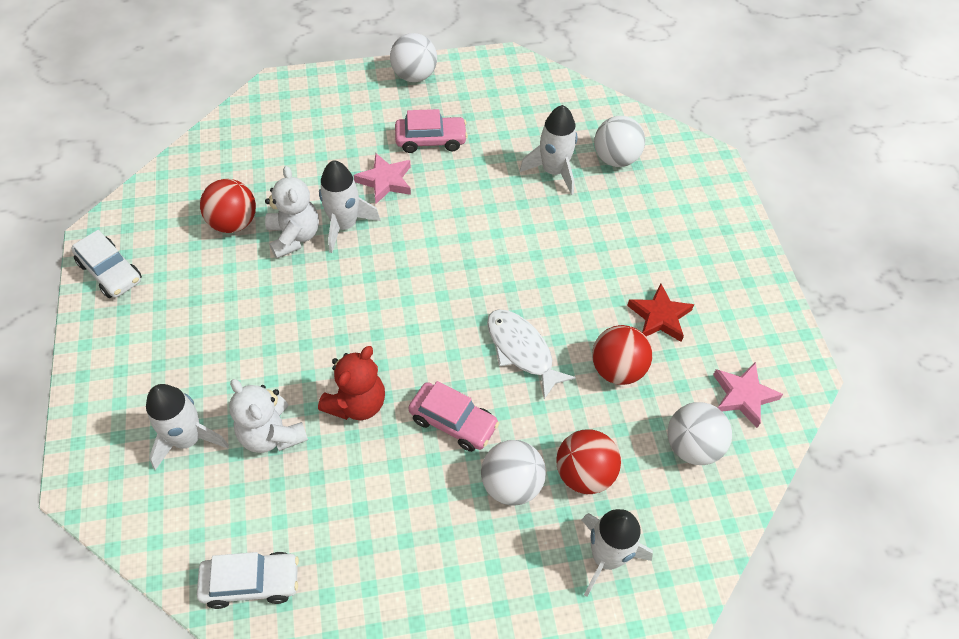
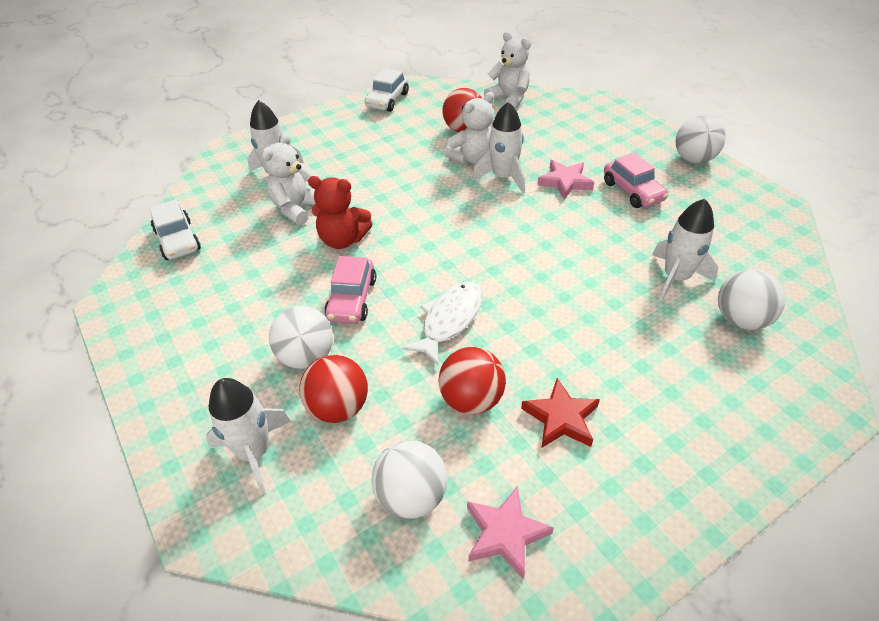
camera: 70 degrees right, 10 degrees down
none -> white teddy bear [484,32,531,108]

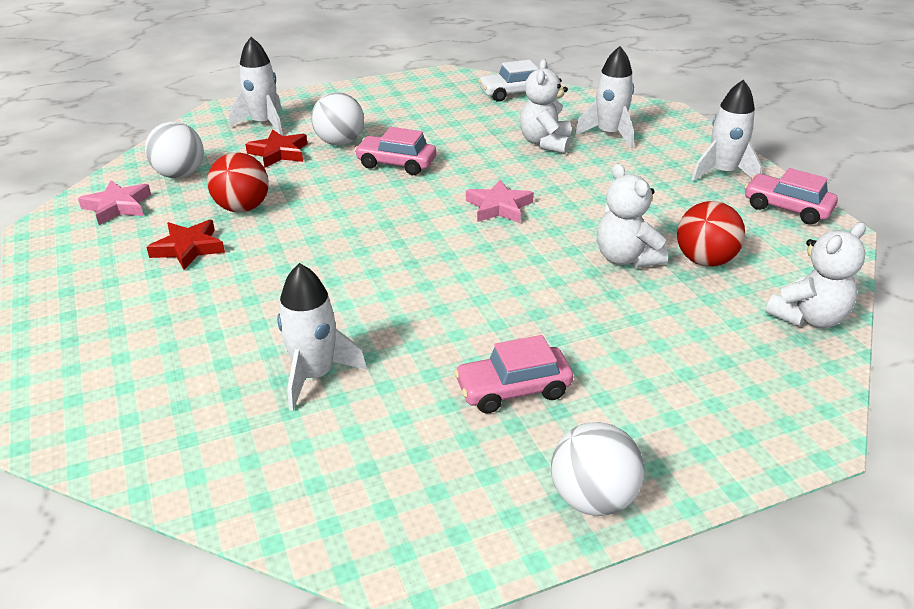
camera: 100 degrees right, 10 degrees down
white teddy bear [262,133,317,225] -> white teddy bear turned 120 degrees counterclockwise [520,59,571,154]
red ball [300,355,368,423] -> red star [245,130,307,168]
red teddy bear [308,176,373,249] -> none
white car [365,68,409,112] -> pink car [744,168,838,225]
white fish [402,281,482,365] -> none
white rocket [472,102,525,193] -> white rocket moved to [692,79,762,181]
pink star [537,160,594,200] -> pink star moved to [466,180,534,223]
white ball [718,269,786,330] -> none

